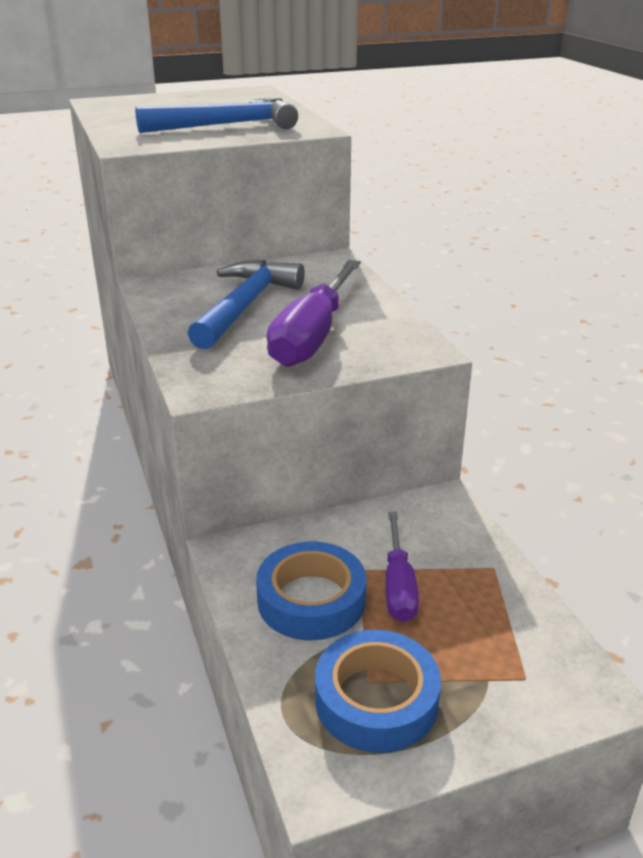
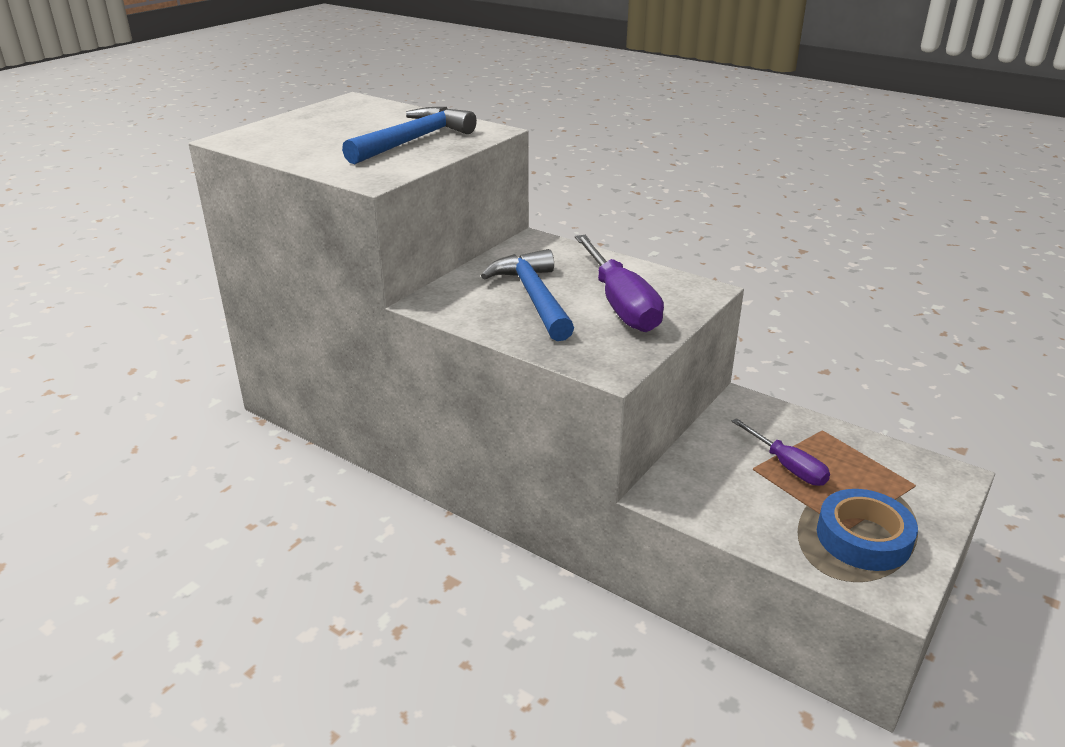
camera: 35 degrees left, 0 degrees up
blue tape [256,542,366,640] -> none

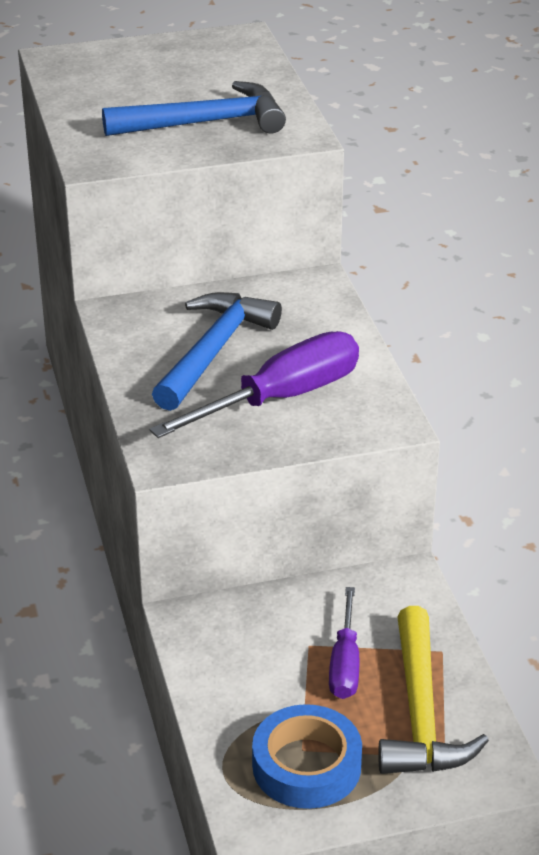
camera: 40 degrees right, 5 degrees up
purple screwdriver [575,235,664,332] -> purple screwdriver turned 150 degrees counterclockwise [149,331,359,438]
none -> yellow hammer [378,606,489,774]

